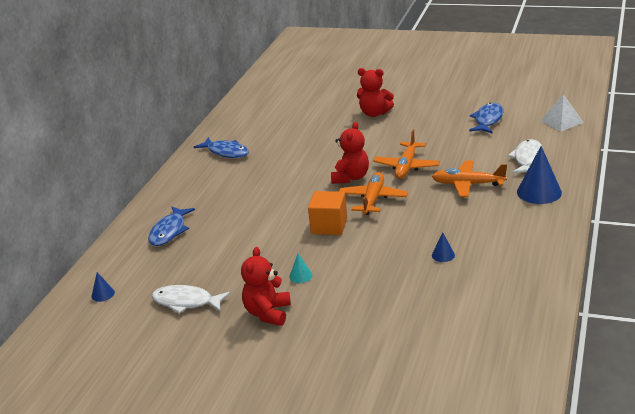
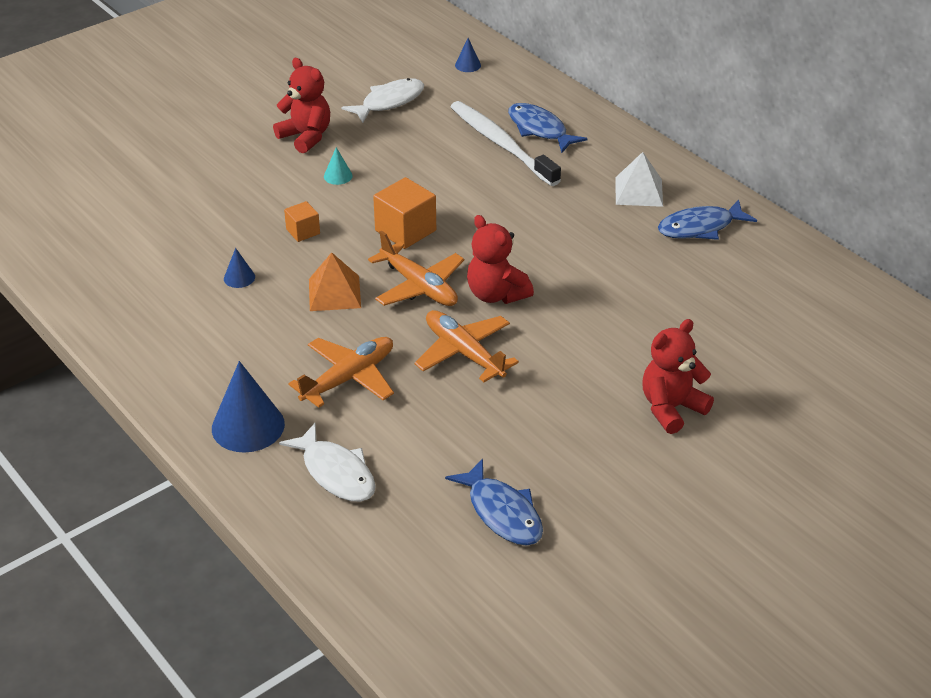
camera: 120 degrees right, 10 degrees up
white pyramid [541,94,584,131] -> white pyramid moved to [616,152,663,207]
none -> orange cube [284,201,320,242]
none -> orange pyramid [309,252,361,311]
none -> white toothbrush [451,101,561,186]

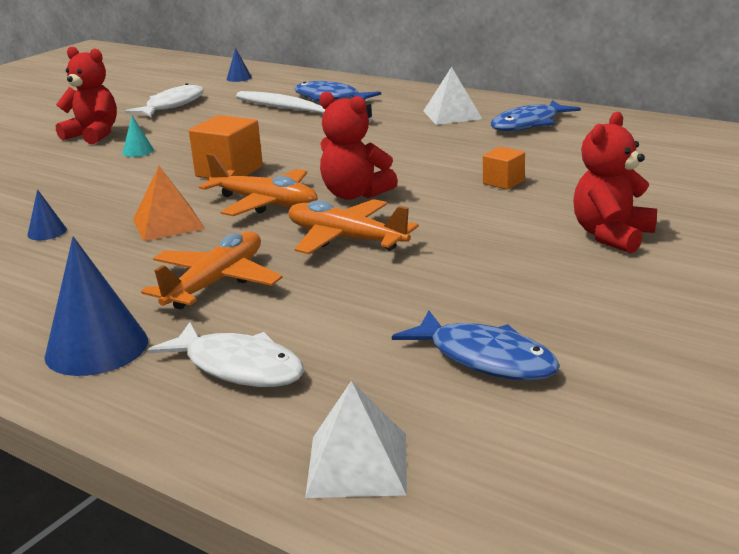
camera: 15 degrees left, 15 degrees down
orange cube [284,201,320,242] -> orange cube moved to [483,147,525,190]
none -> white pyramid [305,381,407,498]

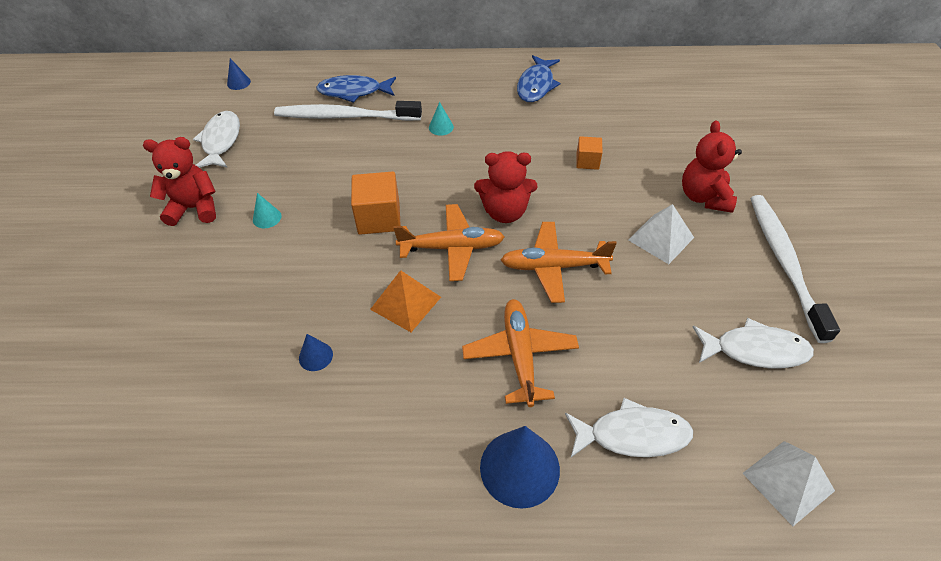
camera: 35 degrees left, 25 degrees up
blue fish [392,311,560,381] -> white fish [693,318,814,369]
white pyramid [423,67,482,125] -> white pyramid moved to [628,204,694,264]
none -> turquoise cone [429,102,454,136]
none -> white toothbrush [750,195,840,343]

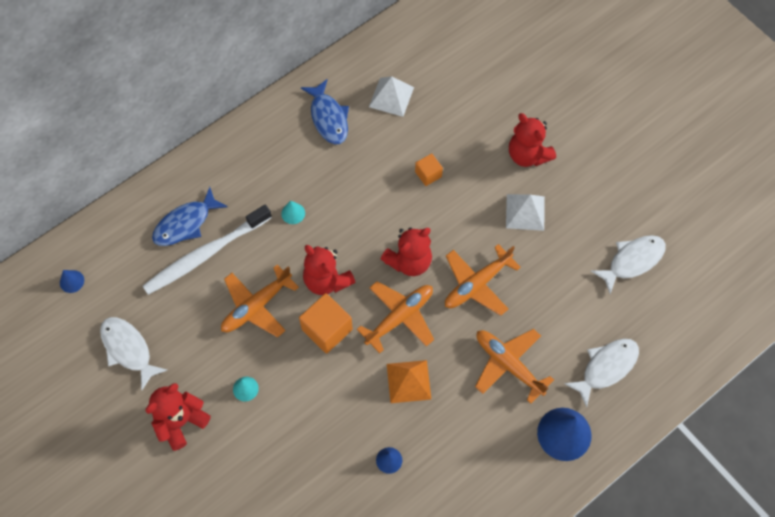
camera: 40 degrees left, 15 degrees up
white pyramid [742,441,835,526] -> white pyramid moved to [369,76,414,117]
white toothbrush [750,195,840,343] -> none
none -> orange plane [221,265,299,337]
none -> red teddy bear [303,245,356,295]

